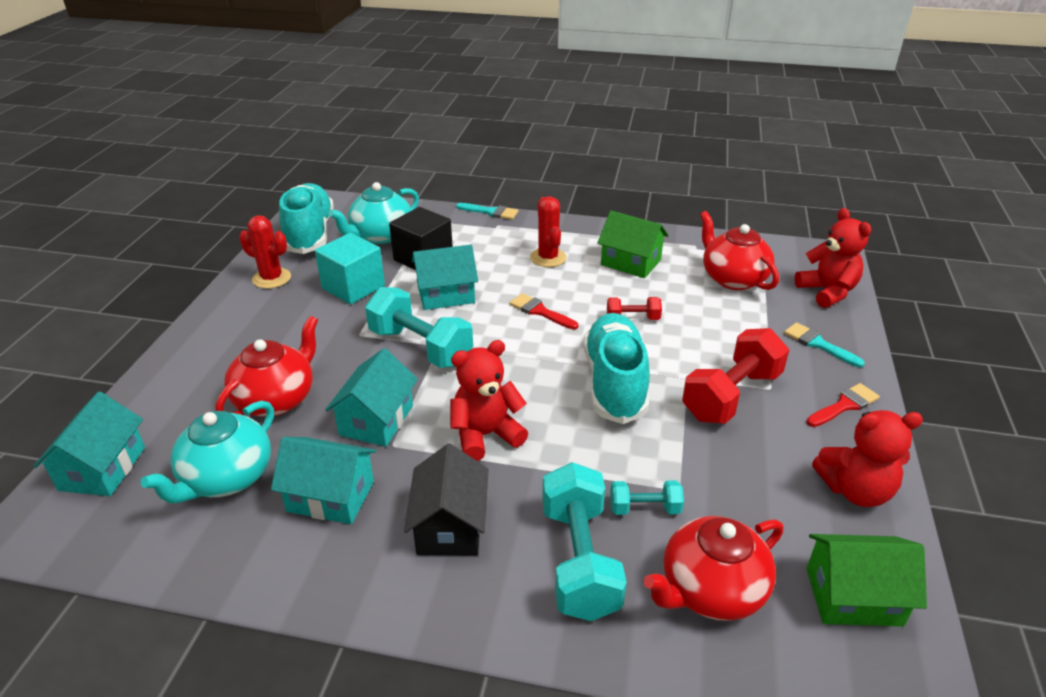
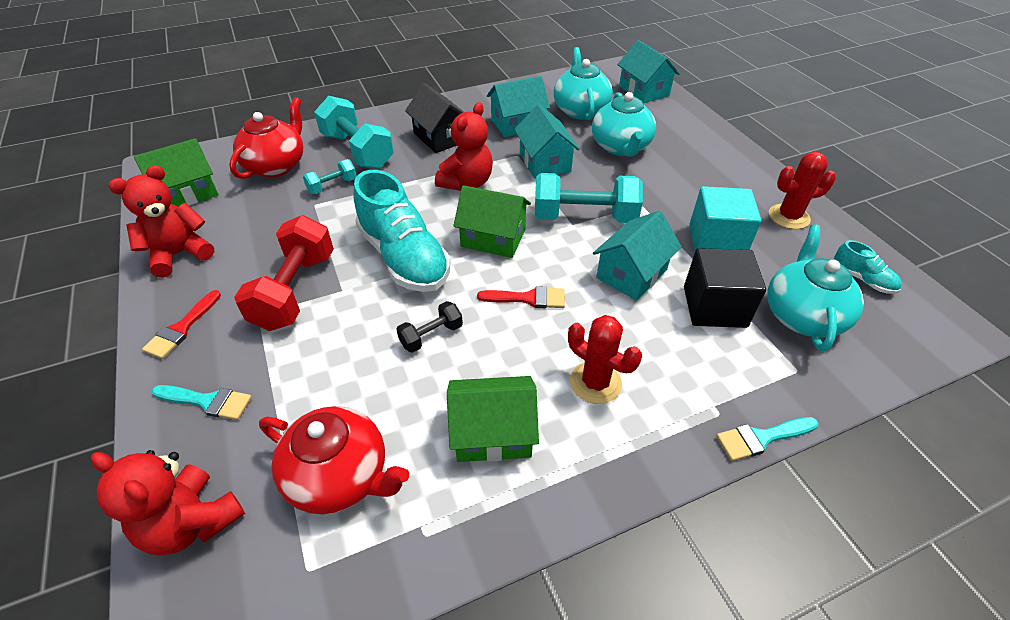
camera: 145 degrees right, 10 degrees up
red teapot [215,316,318,417] -> turquoise teapot [592,92,656,157]
turquoise shoe [279,183,334,254] -> turquoise shoe [833,240,902,294], size x0.45
red dumbbell [607,297,662,320] -> black dumbbell [396,301,463,353]
none -> green house [453,185,531,258]

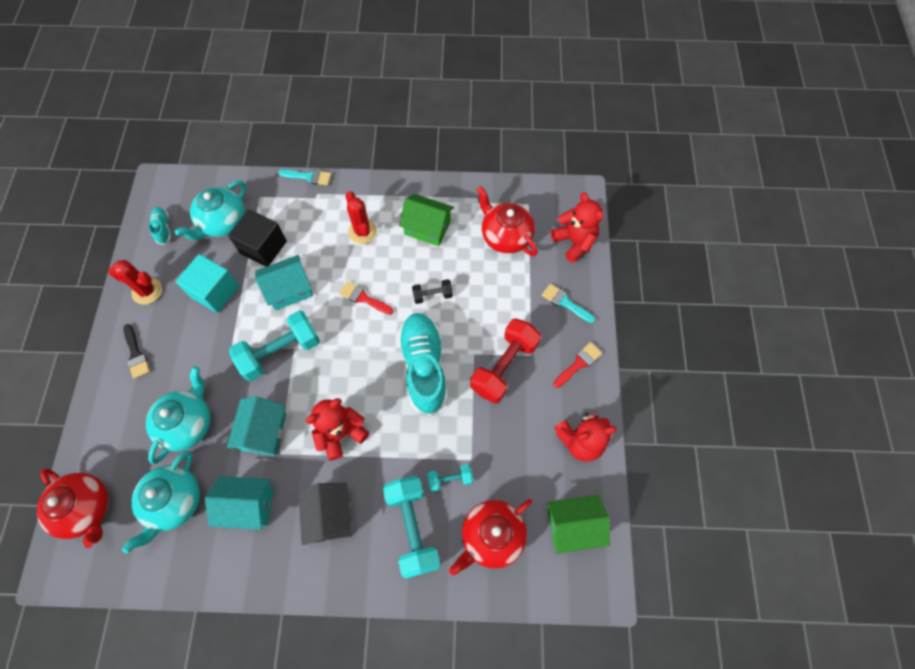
camera: 155 degrees left, 20 degrees up
green house [453,185,531,258] -> none
turquoise dumbbell [535,173,643,223] -> turquoise dumbbell turned 60 degrees counterclockwise [229,311,320,381]
turquoise house [617,40,680,103] -> red teapot [37,469,109,548]
none -> black brush [124,324,150,379]

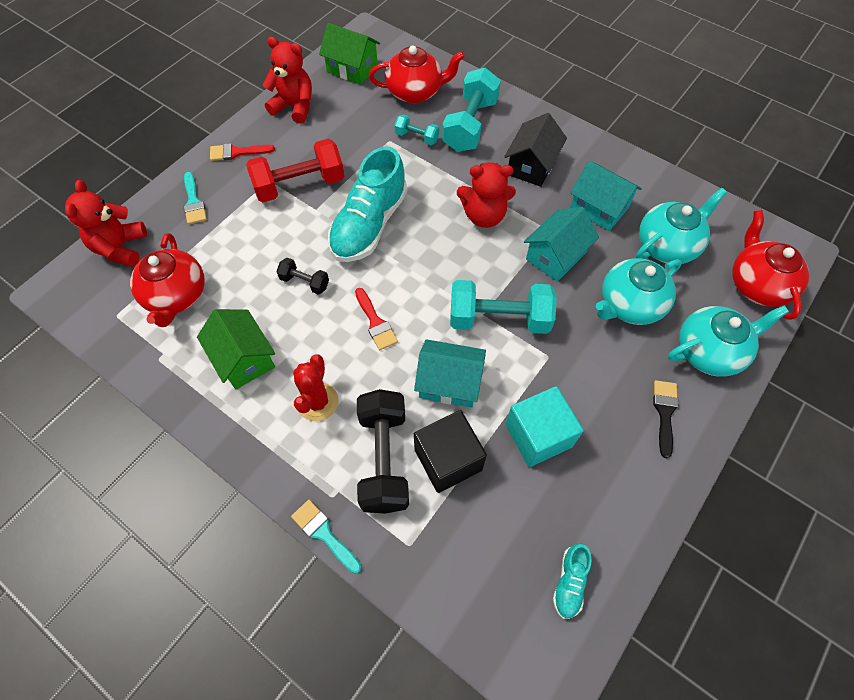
camera: 145 degrees left, 5 degrees down
red cactus [108,260,162,305] -> none
turquoise teapot [175,180,246,240] -> turquoise teapot moved to [668,305,789,377]
none -> black dumbbell [357,389,409,514]

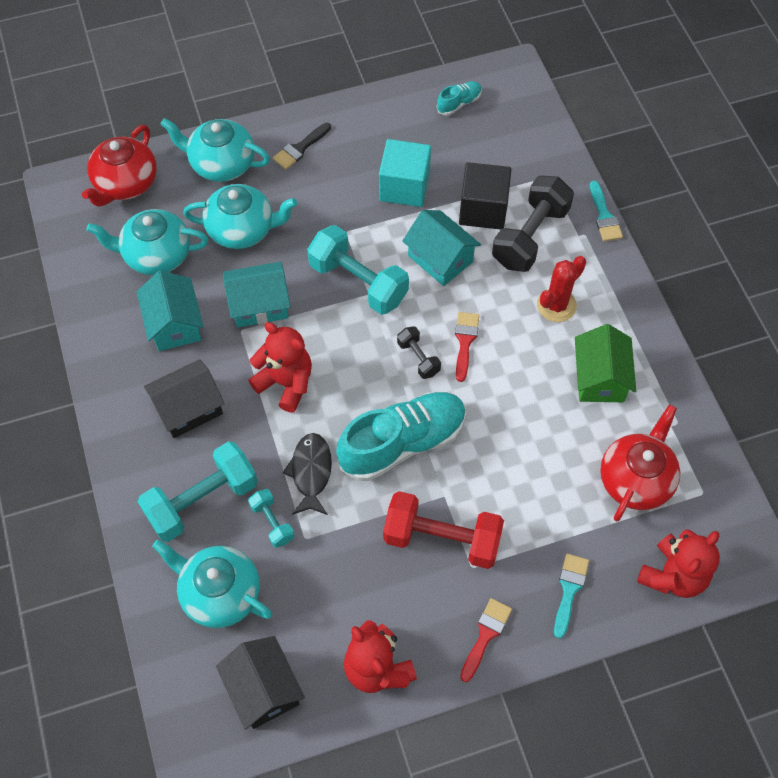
camera: 145 degrees left, 0 degrees up
red brush [210,143,275,161] -> red brush turned 90 degrees counterclockwise [460,598,512,682]
black dumbbell [276,257,329,295] -> black dumbbell moved to [397,326,441,379]
green house [319,23,380,85] -> black house [216,636,305,729]
red teapot [369,45,465,103] -> turquoise teapot [152,540,273,628]
none -> black fish [283,433,332,515]

